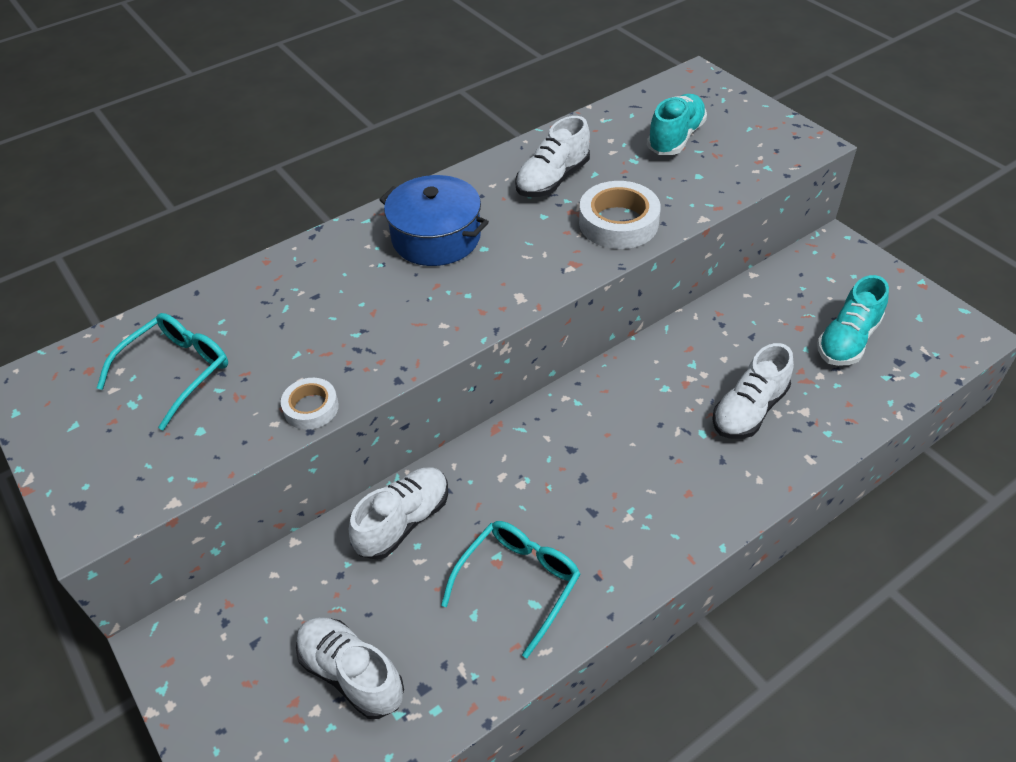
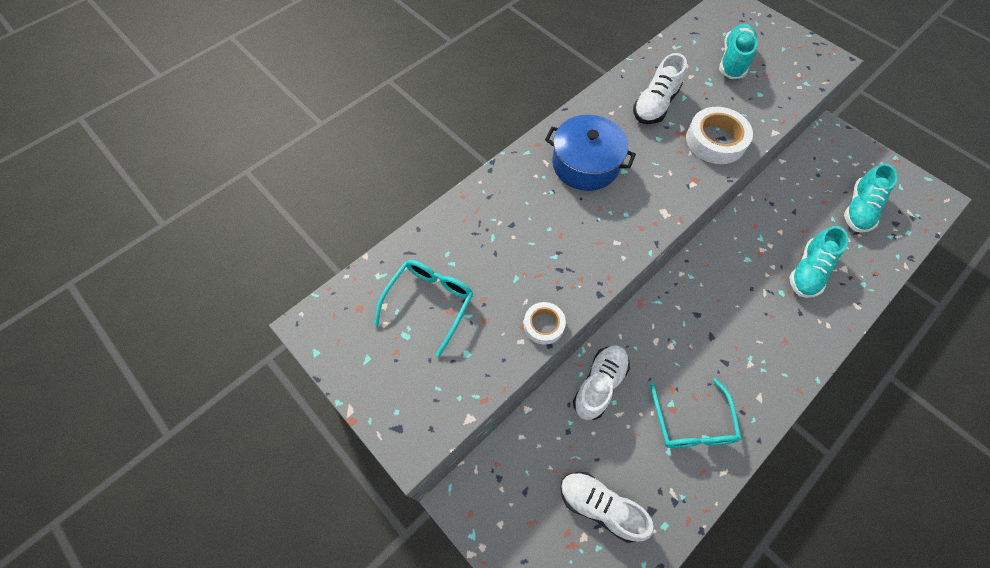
camera: 10 degrees left, 15 degrees up
turquoise glasses [441,521,580,658] -> turquoise glasses turned 150 degrees clockwise [650,378,741,448]
white shoe [712,343,794,439] -> turquoise shoe [789,226,848,298]

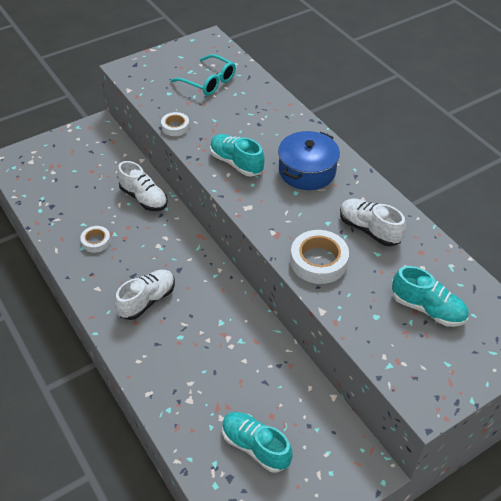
camera: 100 degrees right, 15 degrees down
white shoe [560,472,654,543] -> white shoe moved to [115,270,175,320]
turquoise glasses [650,378,741,448] -> white tape [80,226,111,253]
turquoise shoe [789,226,848,298] -> turquoise shoe moved to [210,134,265,177]

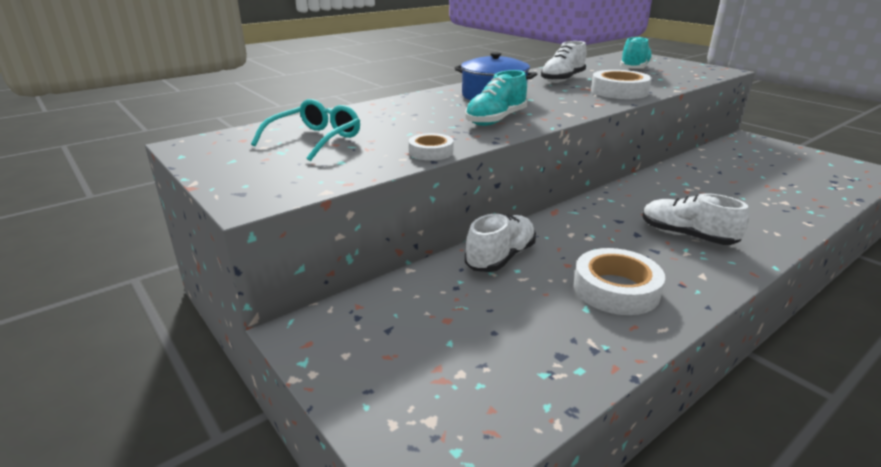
camera: 95 degrees left, 20 degrees down
white tape [80,226,111,253] -> white tape [574,248,665,315], size x1.73
turquoise shoe [222,412,292,473] -> none

